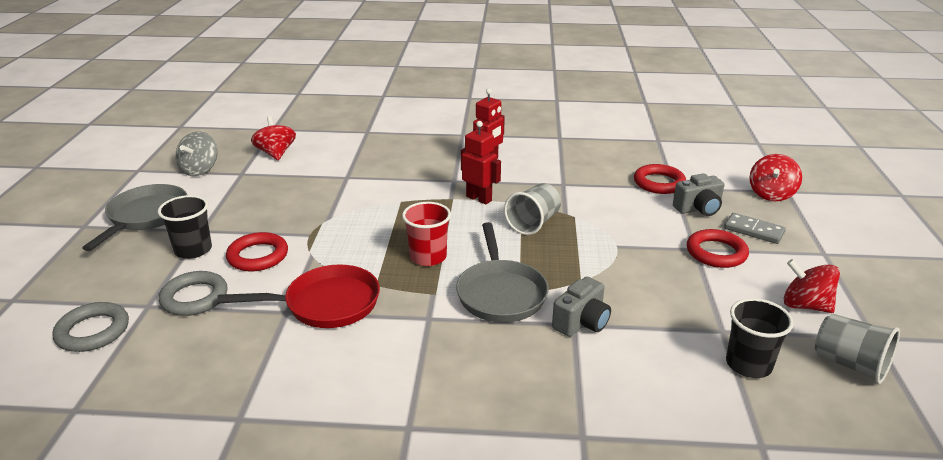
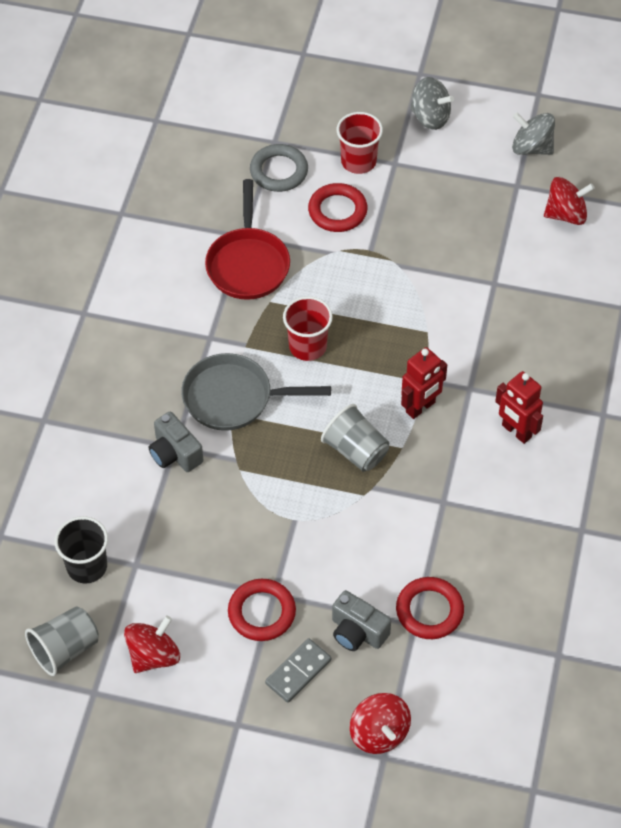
camera: 100 degrees right, 25 degrees up
grey ring [52,302,129,352] -> none
grey pan [82,184,187,251] -> grey spinning top [410,77,454,130]
black cup [158,195,212,259] -> red cup [337,112,383,174]
grey camera [673,173,724,216] -> grey camera turned 45 degrees counterclockwise [332,590,391,651]
red spinning top [749,154,802,201] -> red spinning top turned 150 degrees counterclockwise [350,693,411,754]

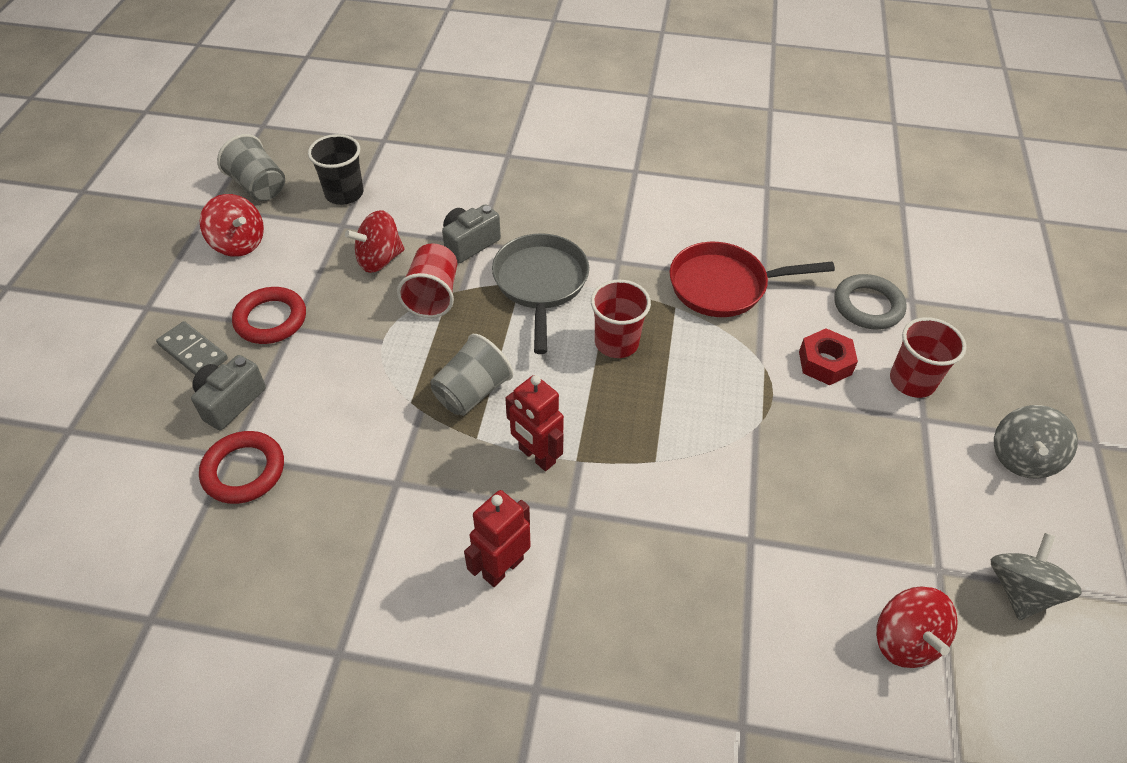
camera: 85 degrees right, 5 degrees down
red ring [308,183,368,232] -> red nut [799,328,858,385]
red spinning top [350,693,411,754] -> red spinning top moved to [345,210,405,273]
none -> red cup [397,243,457,318]

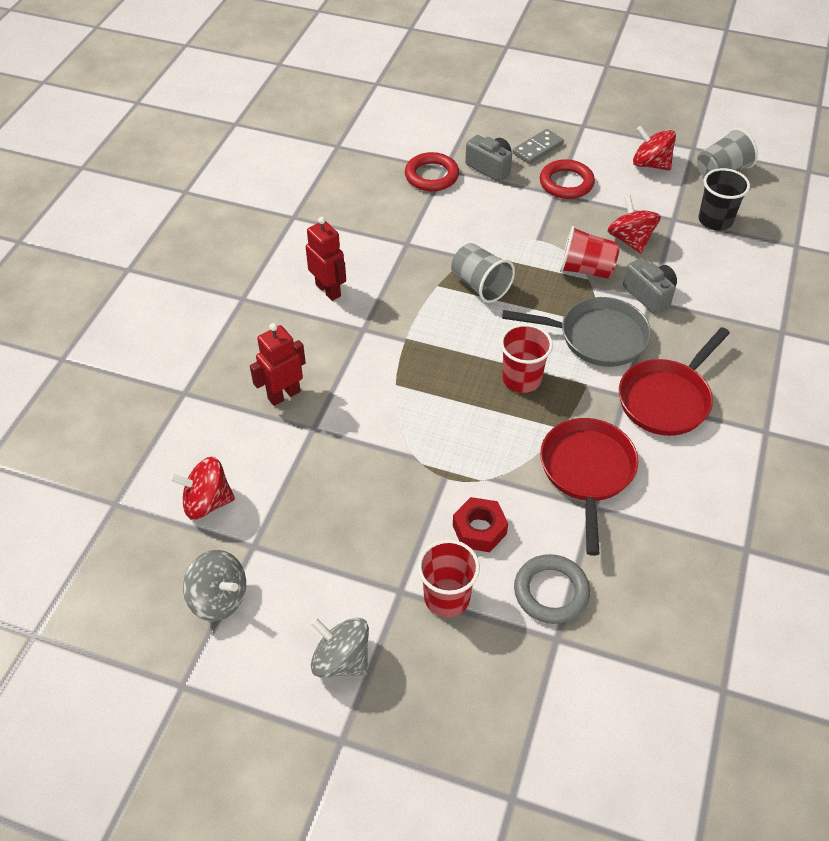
camera: 100 degrees right, 0 degrees up
red spinning top [200,194,264,257] -> red spinning top turned 75 degrees clockwise [633,126,676,171]
red robot [505,375,564,471] -> red robot moved to [250,323,306,406]
none -> red pan [619,327,730,436]

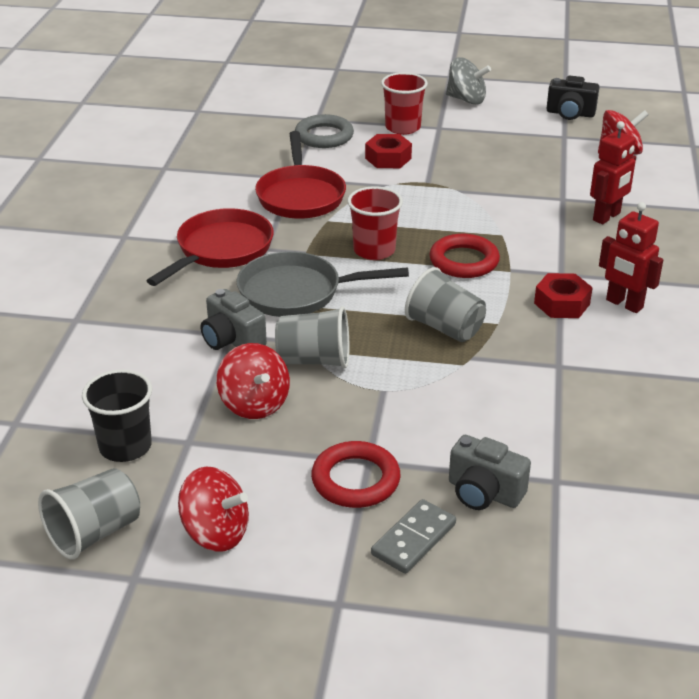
camera: 170 degrees right, 15 degrees down
grey spinning top [183,550,246,622] -> black camera [546,75,599,120]
red ring [405,152,459,191] -> red ring moved to [430,234,500,278]
red cup [560,226,620,279] -> grey cup [275,306,349,369]
none -> red nut [534,273,593,318]

